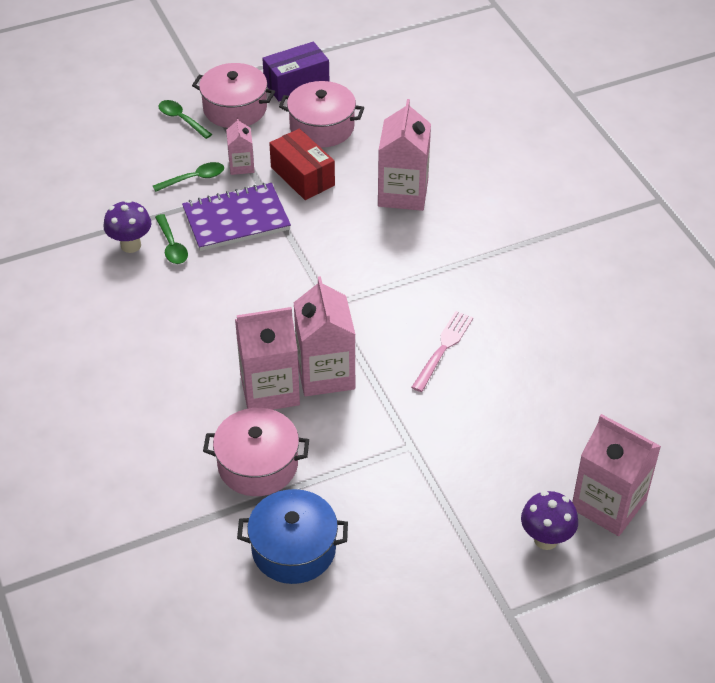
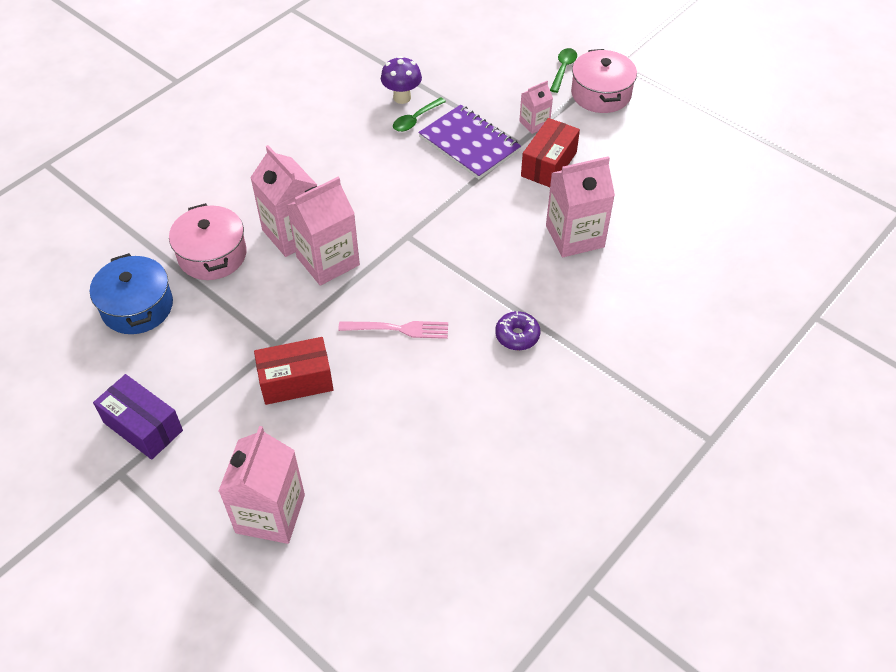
camera: 65 degrees right, 5 degrees up
green spoon [153,162,224,192] -> none
purple box [262,41,329,101] -> purple box moved to [93,374,183,460]
pink pot [279,81,364,148] -> none
purple mushroom [521,491,578,550] -> none
none -> red box [254,337,333,405]
none -> purple donut [495,311,540,350]

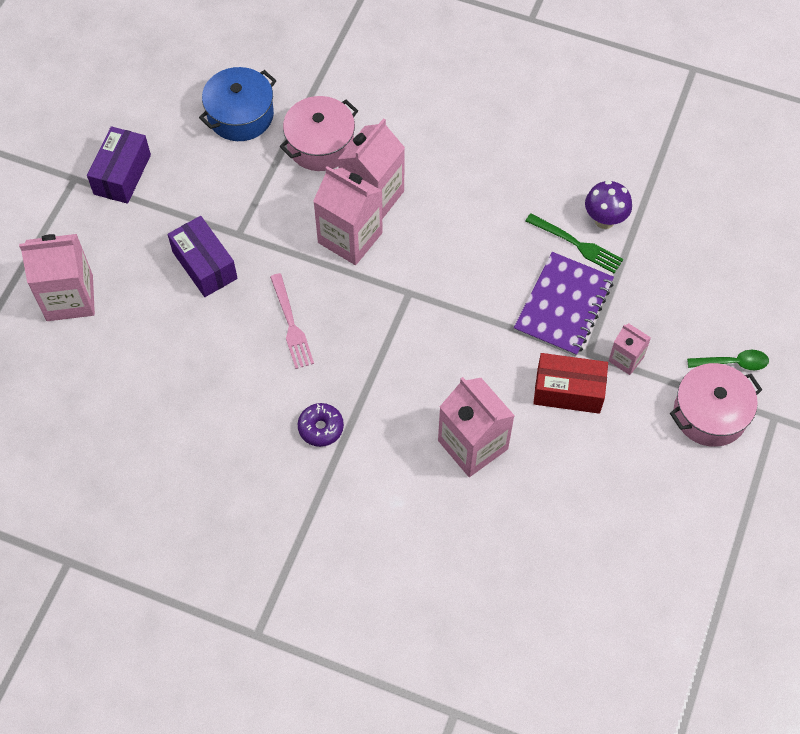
camera: 70 degrees right, 10 degrees up
red box [254,337,333,405] -> purple box [168,216,238,297]
green spoon [393,97,446,132] -> green fork [526,213,624,273]

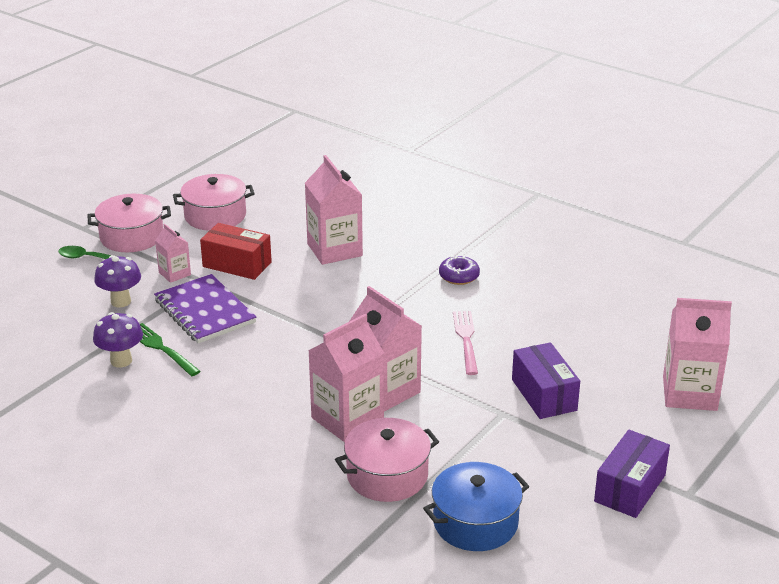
camera: 165 degrees left, 30 degrees down
purple notebook [514,252,614,357] -> purple notebook turned 75 degrees counterclockwise [154,274,256,343]
none -> purple mushroom [94,255,141,308]
none -> pink pot [173,174,255,231]

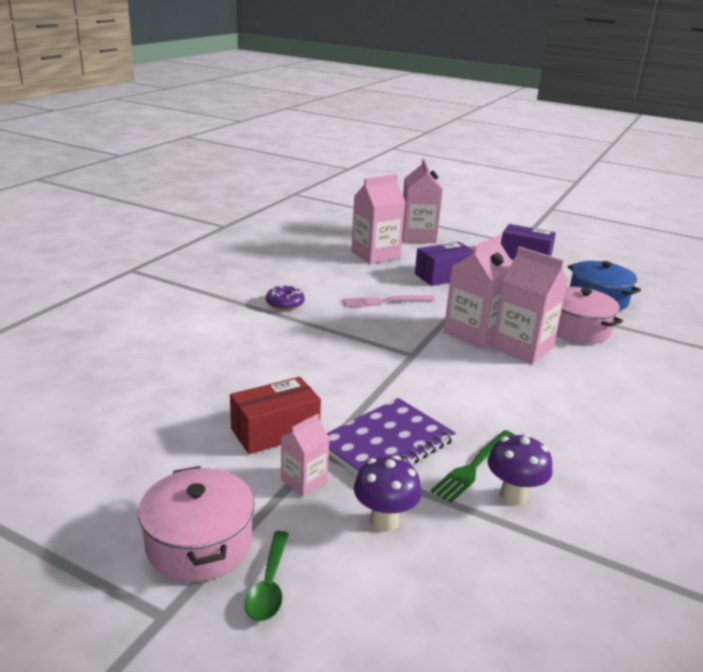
camera: 100 degrees left, 5 degrees down
pink pot [173,174,255,231] -> none
red box [200,223,272,280] -> red box turned 45 degrees clockwise [230,377,321,454]
pink carton [305,155,363,265] -> pink carton moved to [351,175,406,264]

